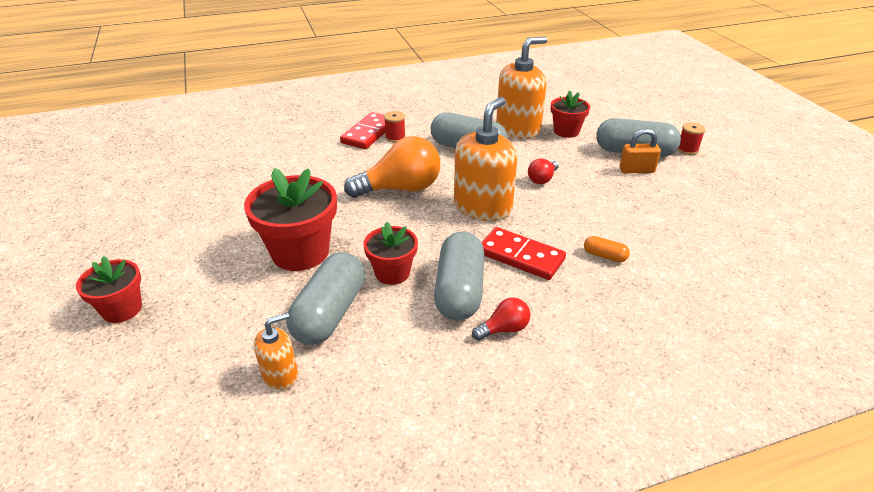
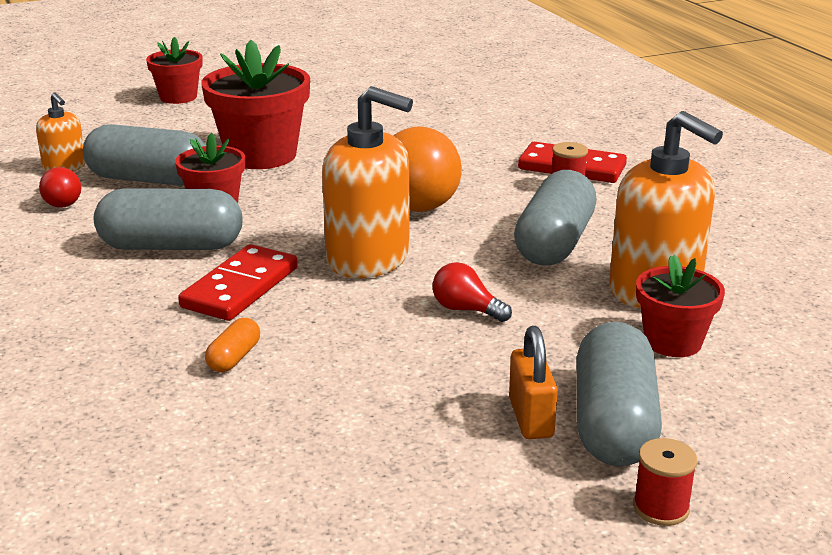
camera: 85 degrees right, 10 degrees down
red light bulb [472,297,530,341] -> red light bulb moved to [39,167,81,208]

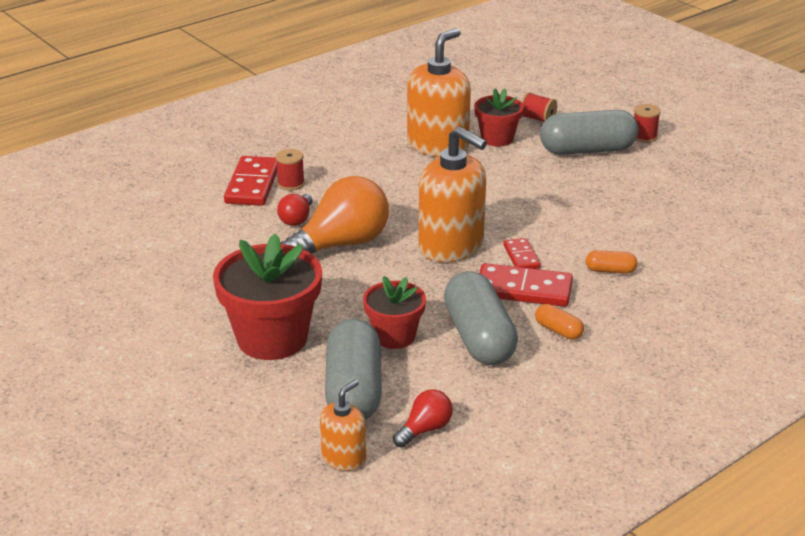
camera: 105 degrees left, 5 degrees up
red flower pot [146,37,203,104] -> none
orange soap dispenser [322,86,413,278] -> orange soap dispenser turned 120 degrees clockwise [419,126,487,263]
red light bulb [432,262,512,322] -> red light bulb moved to [277,194,313,226]
orange padlock [509,326,558,439] -> none
grey capsule [514,170,597,265] -> none
none -> red domino [503,238,541,269]
none -> red spool [521,92,557,122]
none -> orange capsule [535,304,584,340]

